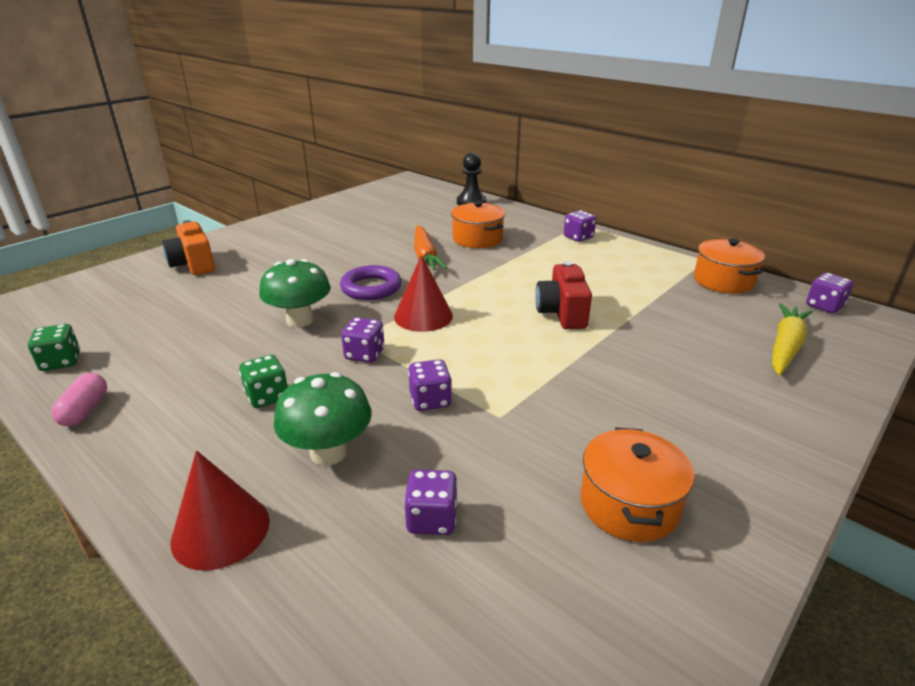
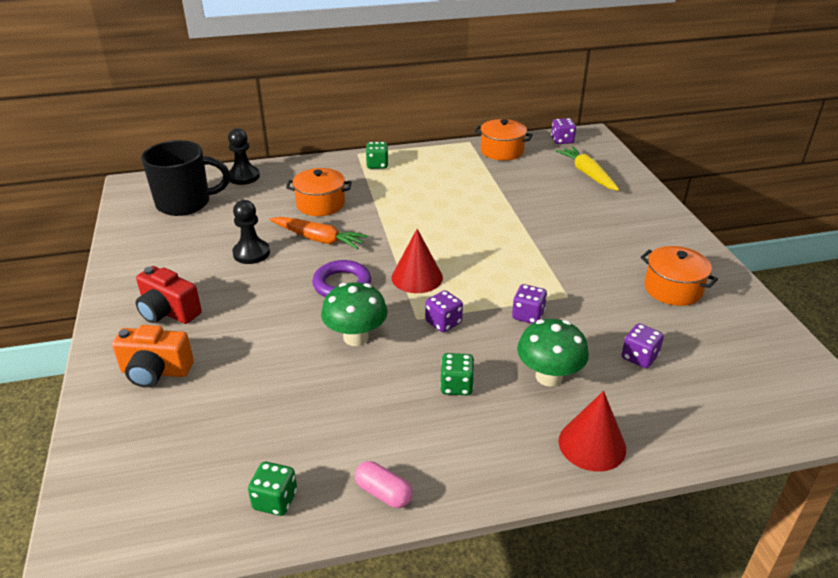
camera: 55 degrees left, 5 degrees up
red camera [535,261,592,329] -> red camera moved to [136,266,202,324]
purple dice [564,210,596,242] -> green dice [366,142,388,169]
none -> black mug [141,140,230,216]
none -> black pawn [232,200,270,264]

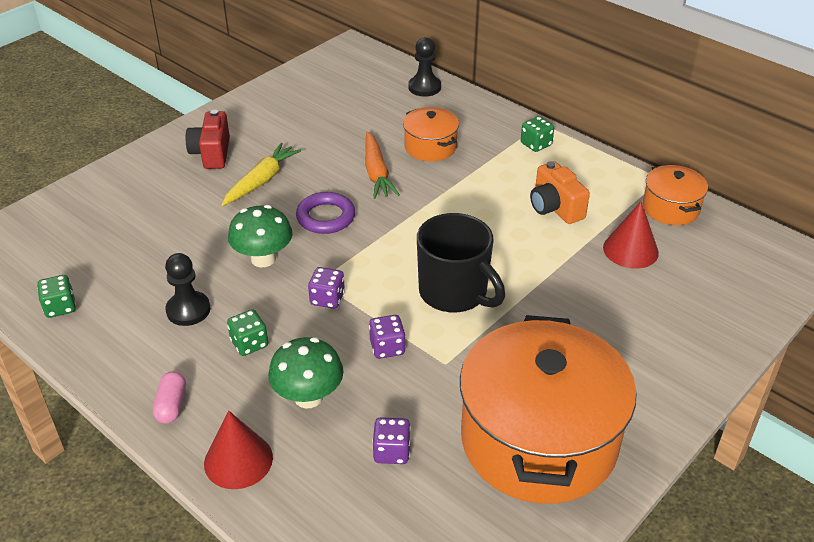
camera: 55 degrees right, 5 degrees up
orange camera [112,325,194,388] -> orange camera moved to [530,161,590,224]
black mug [141,140,230,216] -> black mug moved to [417,213,505,312]
black pawn [232,200,270,264] -> black pawn moved to [165,253,210,326]
pink capsule [355,461,413,508] -> pink capsule moved to [153,371,186,424]
red cone [392,229,443,293] -> red cone moved to [603,201,659,269]
purple dice [551,118,576,144] -> none
yellow carrot [556,146,620,191] -> yellow carrot moved to [222,143,301,206]
orange pot [641,246,718,306] -> orange pot [460,315,637,504], size x2.15

